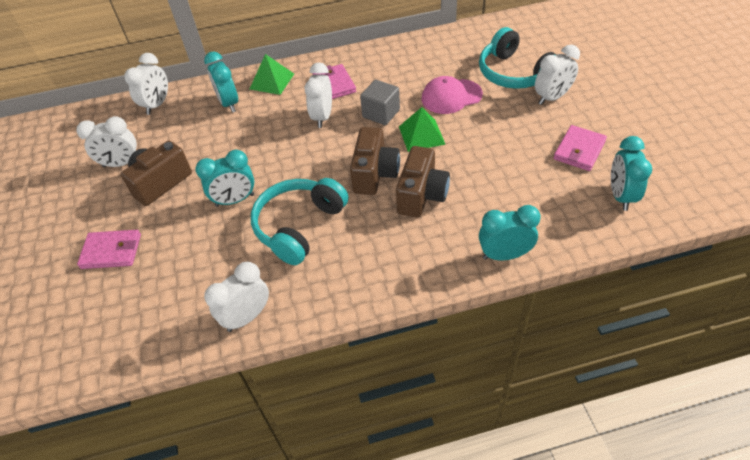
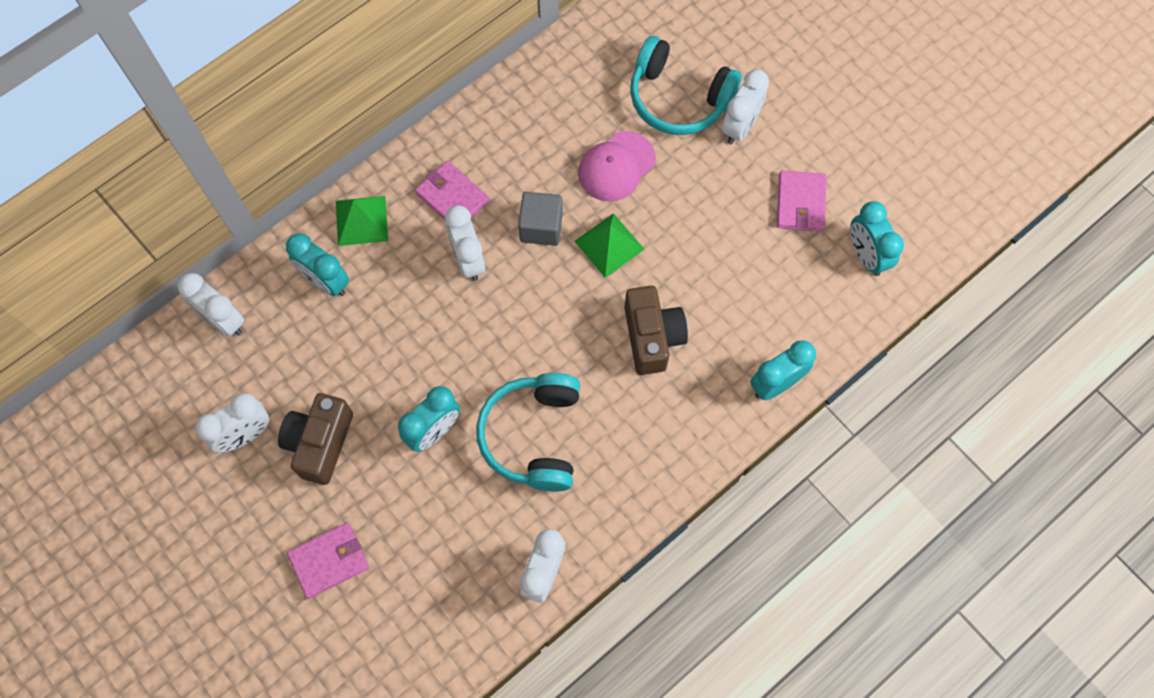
camera: 30 degrees left, 20 degrees up
white clock [124,53,168,115] -> white clock turned 135 degrees clockwise [178,273,244,336]
brown camera [350,127,400,195] -> none

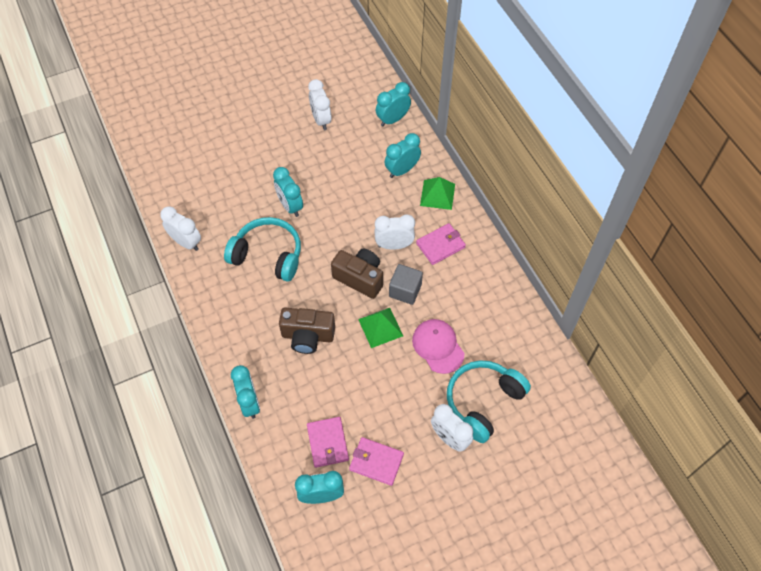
camera: 105 degrees right, 10 degrees down
white clock [178,273,244,336] -> turquoise clock [376,82,411,127]
brown camera [278,393,353,485] -> brown camera moved to [331,249,383,299]
pink wallet [287,522,369,599] -> pink wallet moved to [307,417,349,468]

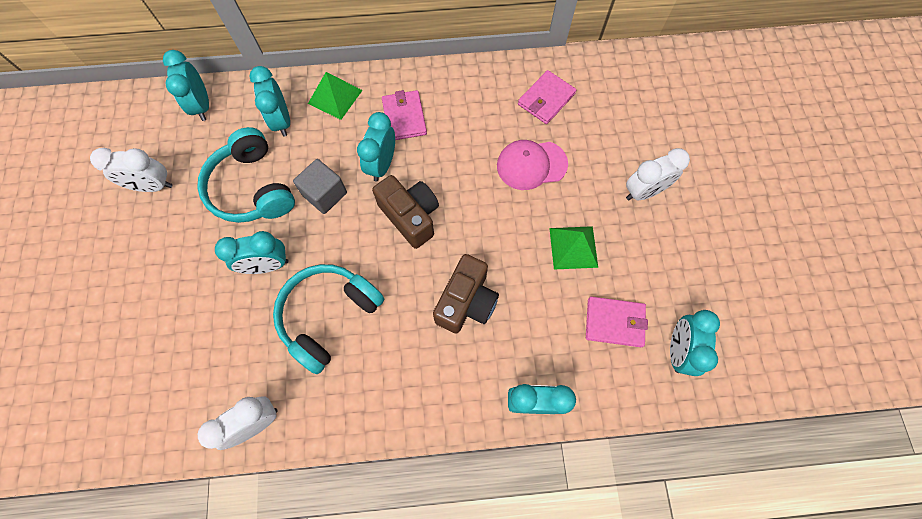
camera: 70 degrees left, 10 degrees up
brown camera [331,249,383,299] -> brown camera turned 90 degrees clockwise [372,175,439,249]
pink wallet [349,437,404,486] -> pink wallet moved to [518,70,576,124]
green pyramid [358,308,403,348] -> green pyramid moved to [549,226,598,270]
white clock [374,214,415,250] -> turquoise clock [357,112,395,182]
grey cube [389,264,423,305] -> grey cube moved to [293,159,347,214]
turquoise headphones [447,360,531,443] -> turquoise headphones moved to [197,127,295,223]

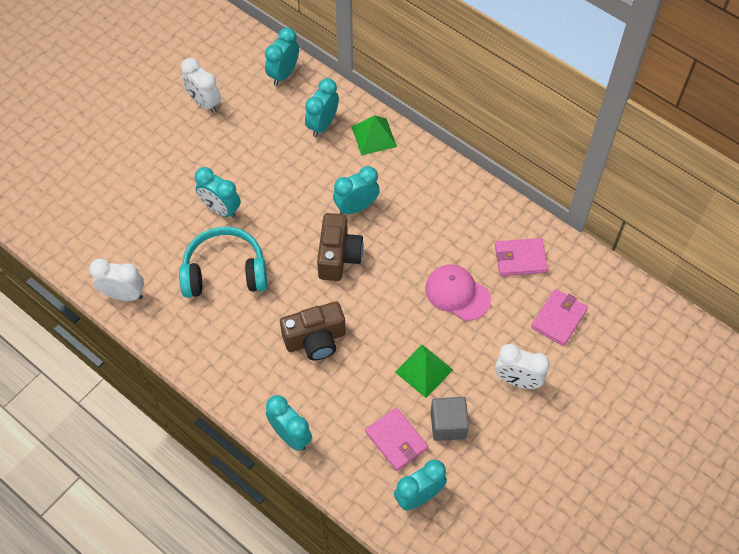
camera: 45 degrees right, 10 degrees down
turquoise headphones [197,127,295,223] -> none
grey cube [293,159,347,214] -> grey cube moved to [431,397,469,441]
pink wallet [382,90,427,140] -> pink wallet moved to [531,289,588,346]

